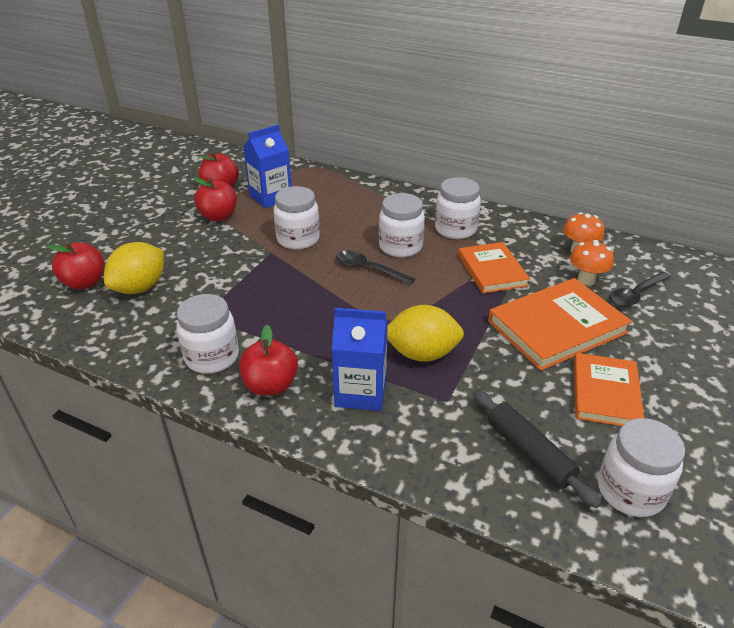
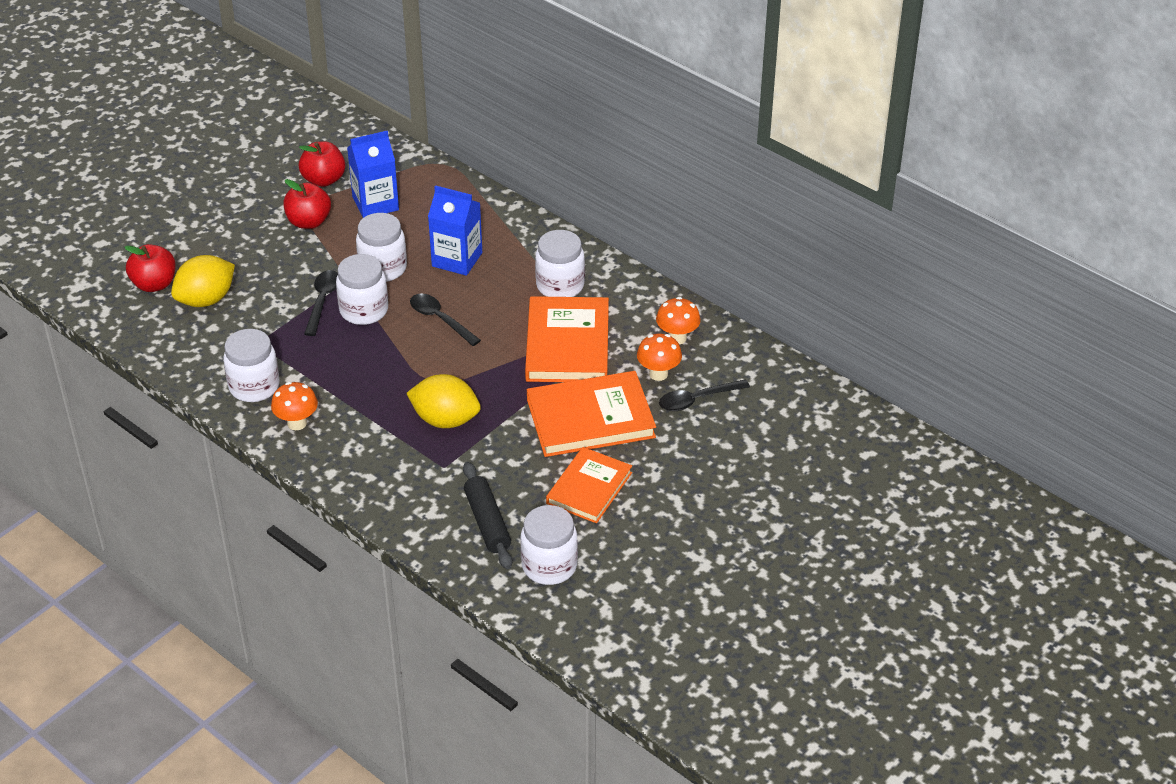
camera: 15 degrees right, 5 degrees up
red apple [239,325,298,395] -> orange mushroom [271,382,318,430]
blue carton [332,308,388,411] -> blue carton moved to [428,185,482,276]
white jar [379,193,425,257] -> white jar moved to [336,254,388,325]
orange book [458,242,530,293] -> orange book [525,296,609,382], size x1.51
none -> black spoon [304,270,338,336]

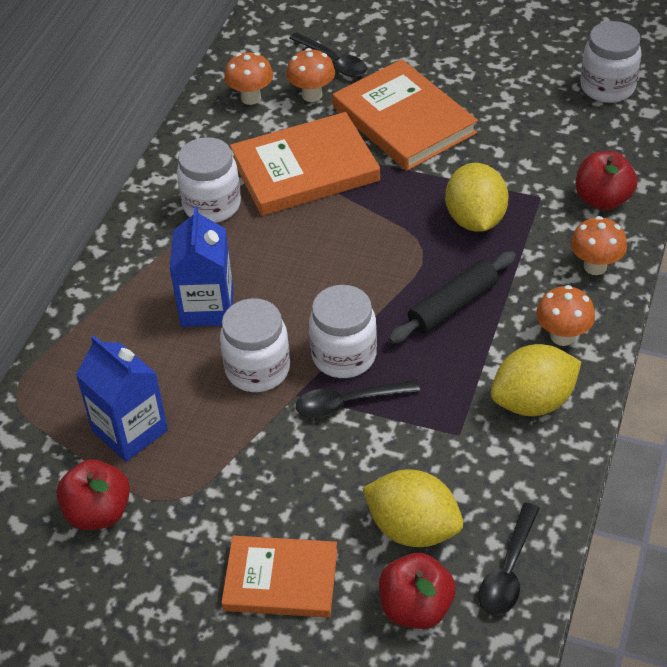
camera: 110 degrees left, 5 degrees up
white jar [223,329,280,402] -> yellow lemon [491,344,581,416]
red apple [283,179,331,229] -> red apple moved to [576,151,637,210]
black spoon [410,293,481,346] -> black spoon moved to [479,502,540,616]
black rolling pin [463,462,512,569] -> black rolling pin moved to [388,251,516,344]
orange book [546,447,632,523] -> orange book moved to [221,536,337,618]
none -> orange mushroom [571,216,627,275]

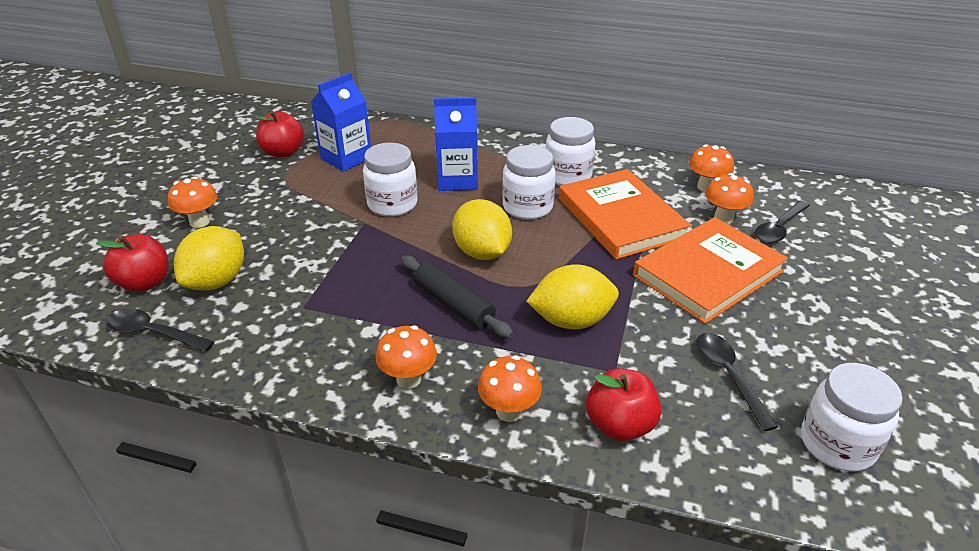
camera: 85 degrees right, 10 degrees down
orange book [221,536,337,618] -> orange mushroom [168,176,217,228]
black spoon [296,380,420,418] -> black spoon moved to [696,333,778,431]
white jar [309,285,377,378] -> white jar moved to [502,145,556,220]
yellow lemon [491,344,581,416] -> yellow lemon moved to [452,199,512,260]

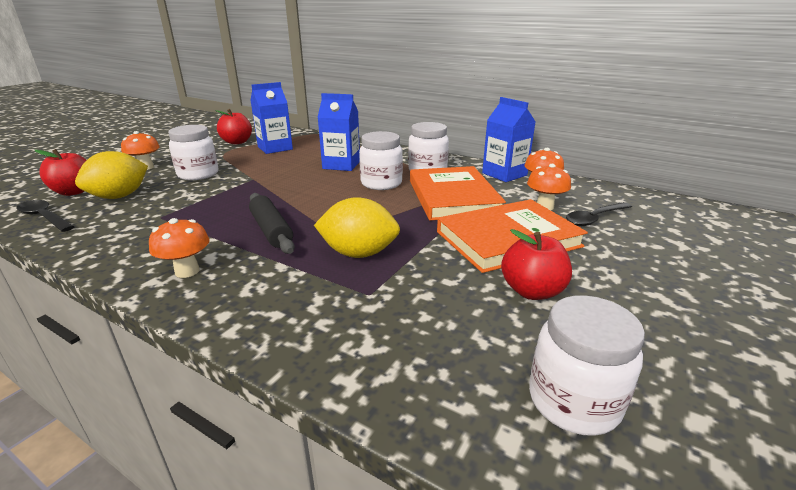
camera: 15 degrees right, 10 degrees down
white jar [363,143,418,217] -> white jar moved to [168,125,219,180]
yellow lemon [452,199,512,260] -> none
orange mushroom [478,355,542,422] -> none
red apple [586,368,661,441] -> red apple moved to [501,229,572,300]
black spoon [696,333,778,431] -> none
none -> blue carton [482,97,536,182]

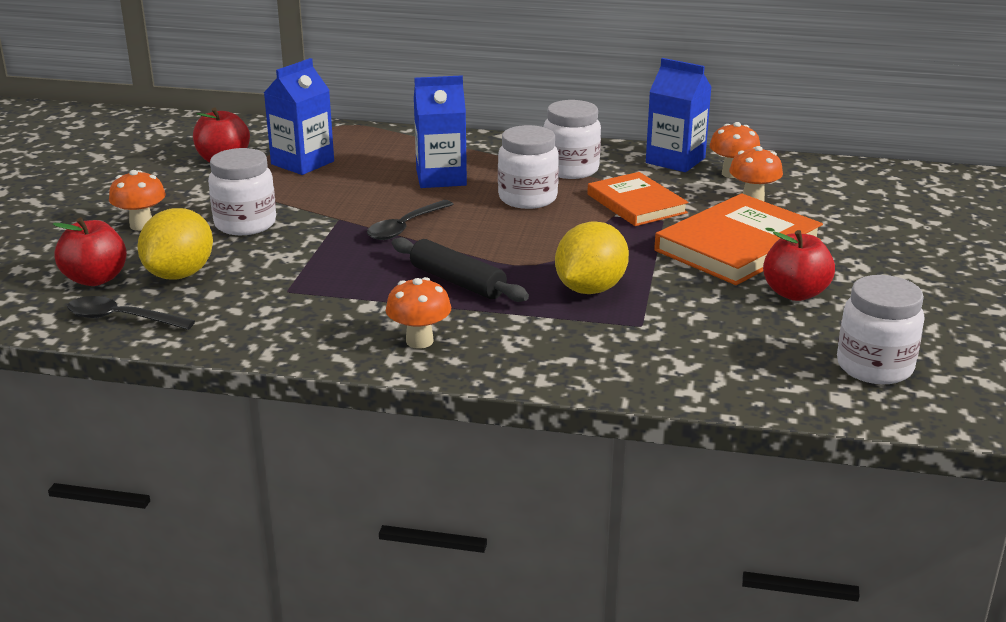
camera: 20 degrees left, 0 degrees up
yellow lemon [314,197,400,258] -> yellow lemon turned 45 degrees counterclockwise [555,221,629,294]
orange book [410,166,506,221] -> orange book [587,172,689,226], size x0.66
black spoon [566,202,632,226] -> black spoon moved to [367,200,453,240]

